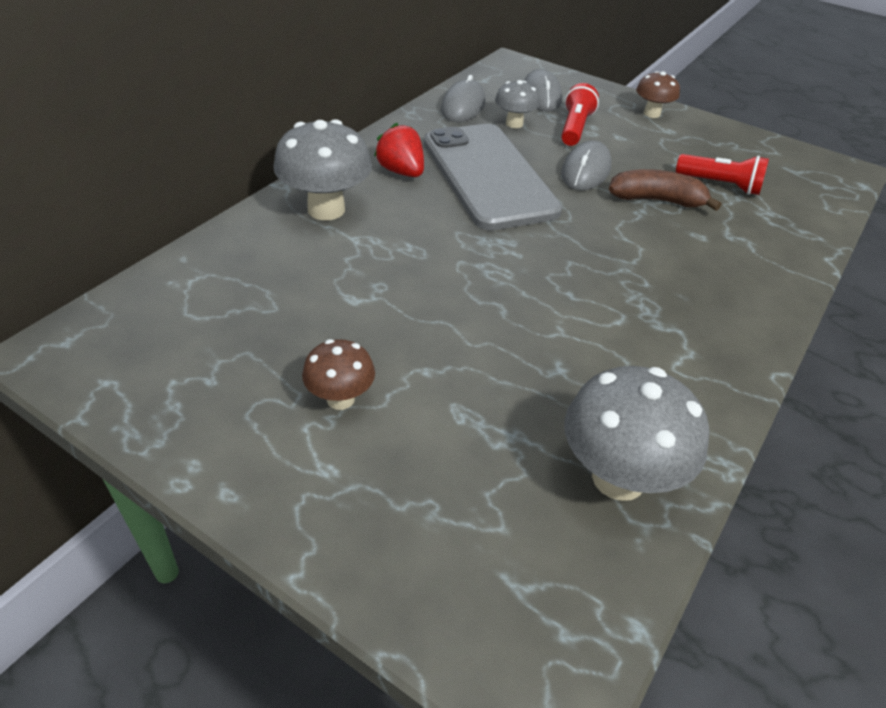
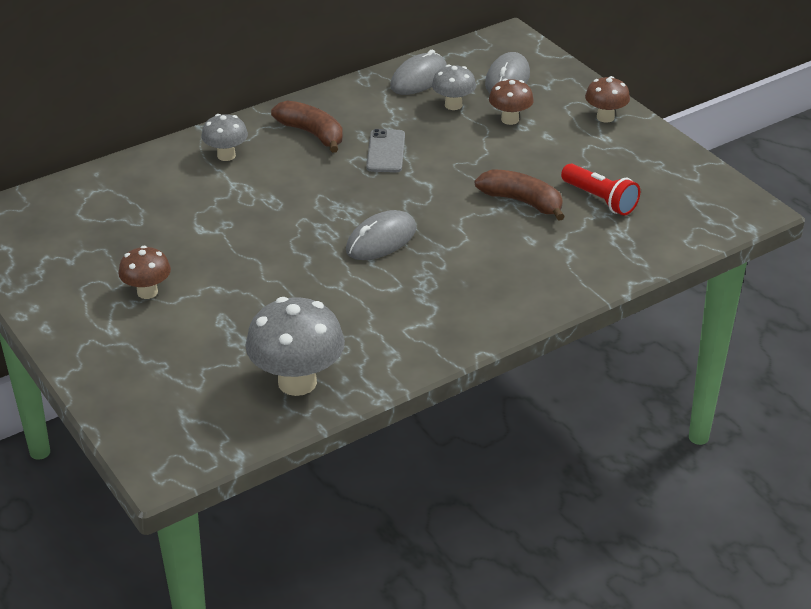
camera: 25 degrees right, 5 degrees down
grey mushroom [273,119,372,221] -> grey mushroom [201,114,248,161], size x0.57
red strawberry [374,123,424,177] -> brown banana [271,100,343,153]
grey phone [424,124,562,230] -> grey phone [366,129,405,173], size x0.43
red flashlight [561,83,599,146] -> brown mushroom [489,79,534,125]
grey mouse [561,140,612,190] -> grey mouse moved to [346,210,416,260]

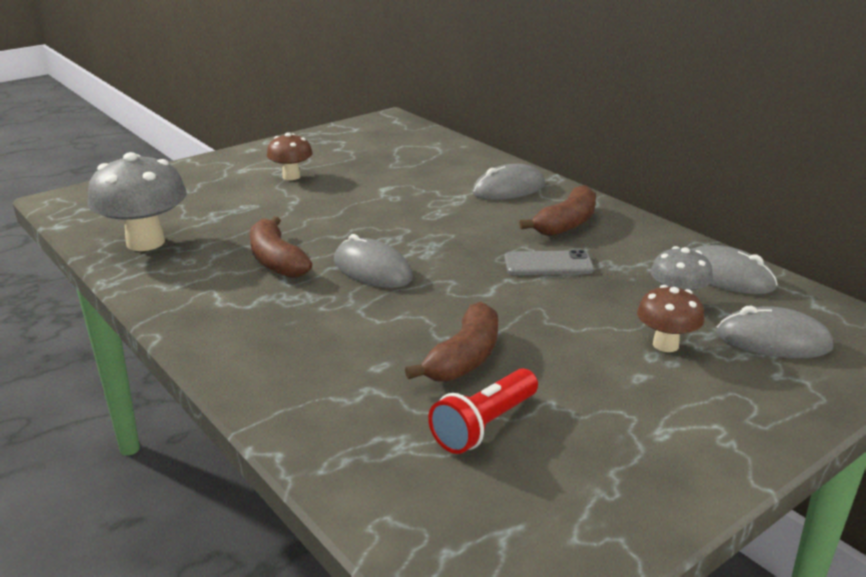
camera: 85 degrees right, 10 degrees down
grey mushroom [201,114,248,161] -> grey mouse [472,164,545,200]
brown mushroom [585,76,630,123] -> none
none -> brown banana [250,216,312,278]

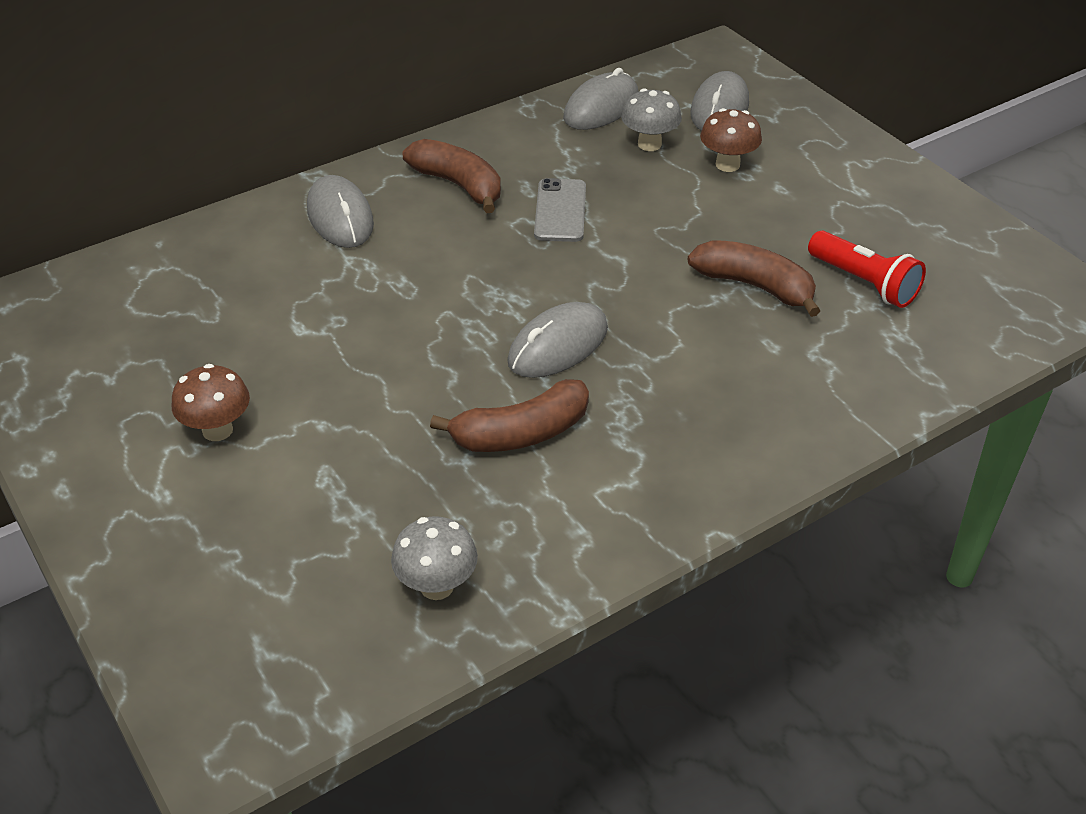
camera: 85 degrees left, 15 degrees up
grey mushroom [87,152,187,251] -> grey mushroom [391,516,478,600], size x0.57

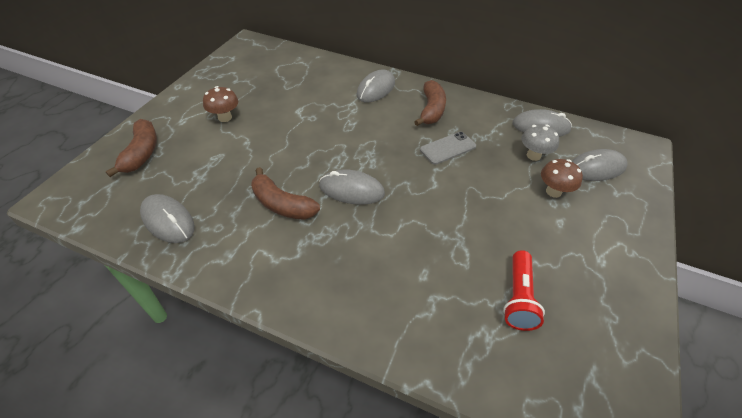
camera: 55 degrees right, 5 degrees up
grey mushroom [391,516,478,600] -> grey mouse [140,194,195,243]
brown banana [688,240,820,317] -> brown banana moved to [106,119,157,177]

